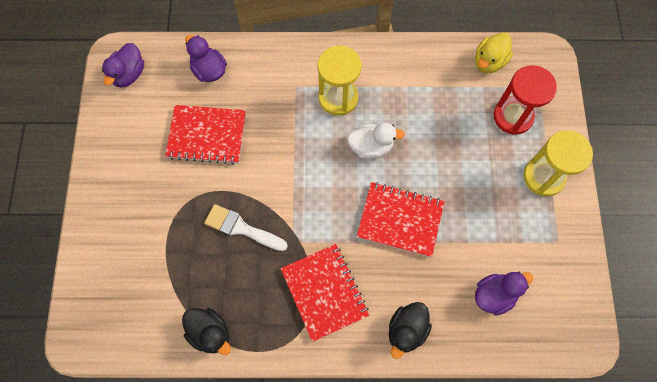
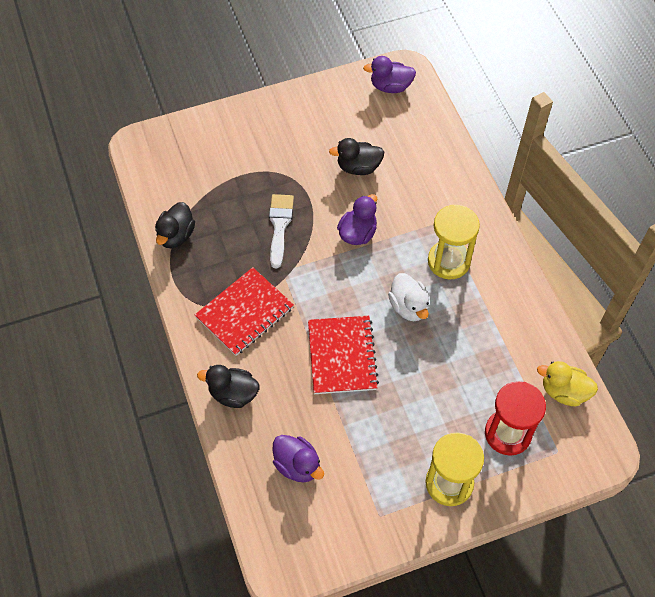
camera: 70 degrees right, 10 degrees down
red notebook [165,105,246,164] -> black duck [329,138,384,175]
purple duck [185,35,227,82] -> purple duck moved to [337,194,377,245]

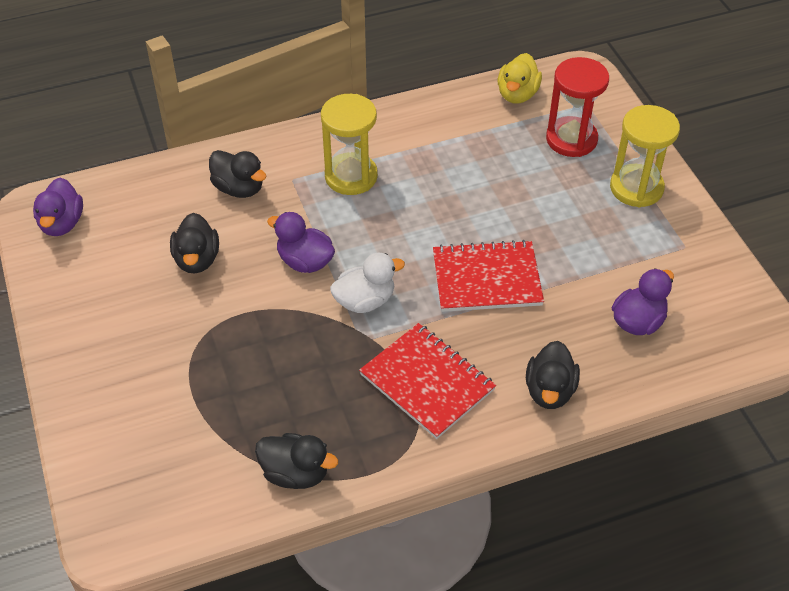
camera: 90 degrees left, 10 degrees down
white brush [269,194,294,268] -> none
white duck [388,273,429,321] -> white duck moved to [330,253,405,313]
none -> black duck [209,150,267,198]

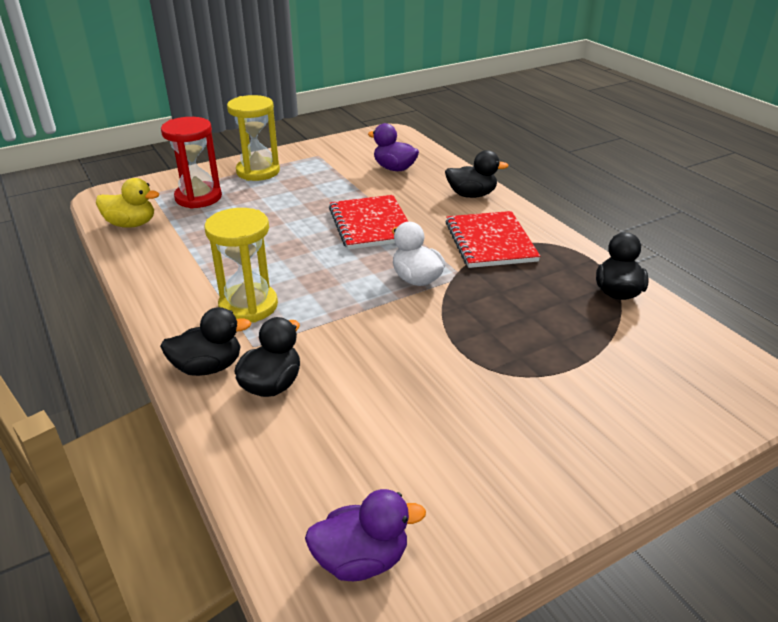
camera: 100 degrees left, 15 degrees down
black duck [170,213,219,274] -> black duck moved to [160,307,251,376]
purple duck [267,212,335,273] -> none
red notebook [359,323,496,439] -> red notebook turned 45 degrees counterclockwise [446,211,540,268]

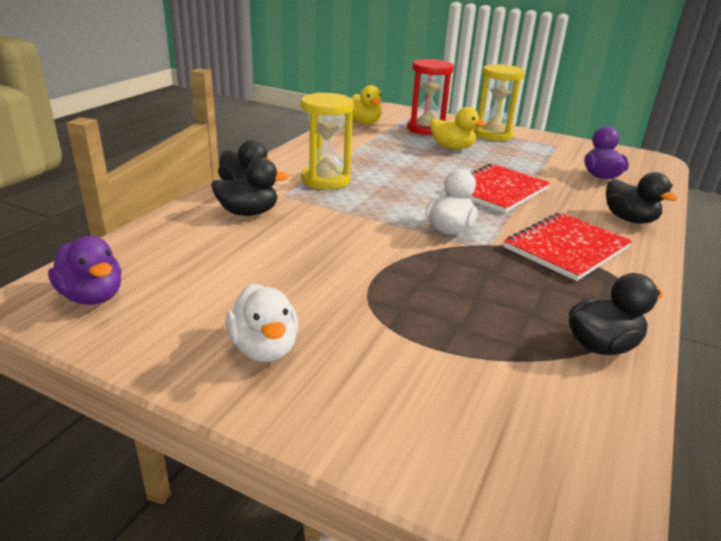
camera: 55 degrees right, 5 degrees down
none -> white duck [226,283,299,362]
none -> yellow duck [430,107,487,149]

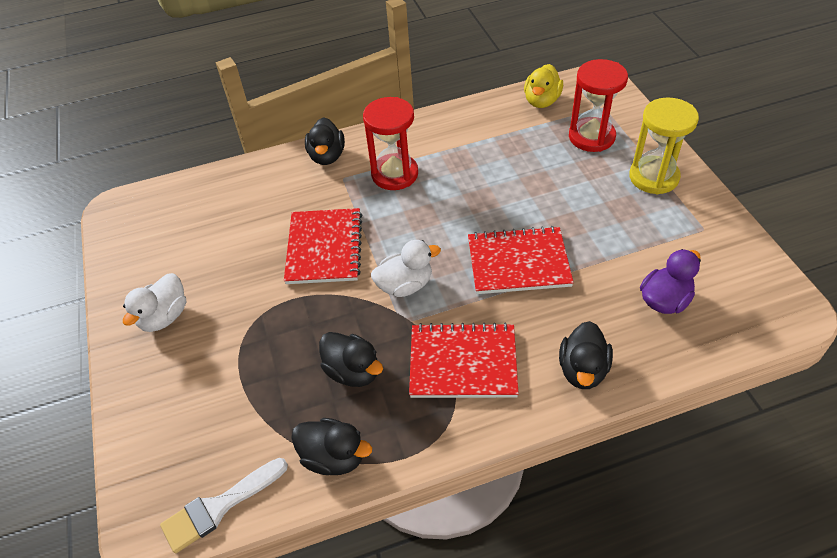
camera: 50 degrees right, 20 degrees up
purple duck [48,236,121,305] -> none
black duck [211,158,289,216] -> black duck moved to [319,332,383,387]
yellow hourglass [301,93,354,189] -> red hourglass [363,97,418,190]
yellow duck [430,107,487,149] -> none
none -> white brush [160,458,288,553]
none -> red notebook [284,208,362,284]

